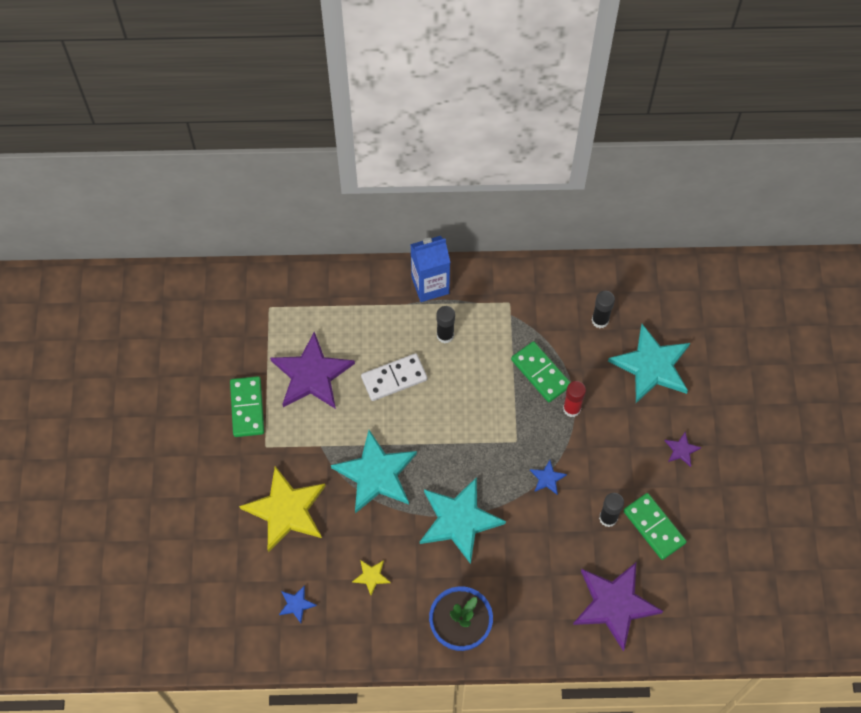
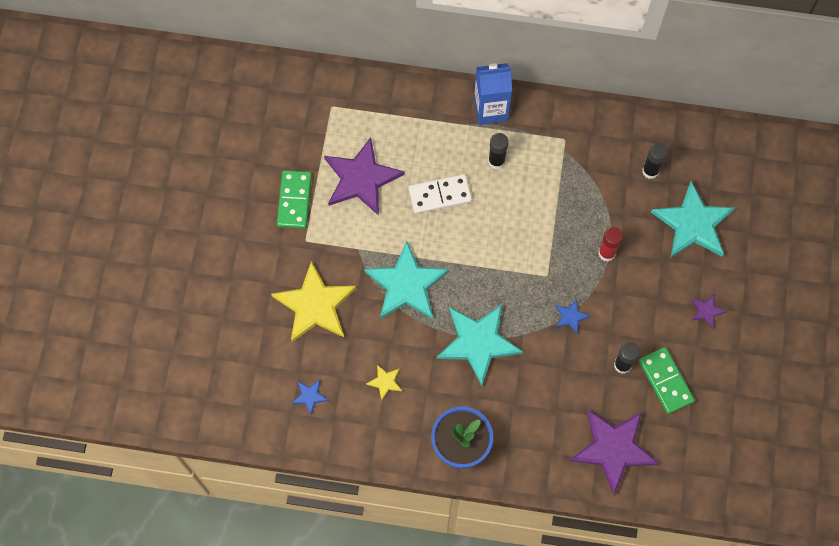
camera: 10 degrees right, 5 degrees up
green domino [511,341,571,402] -> none

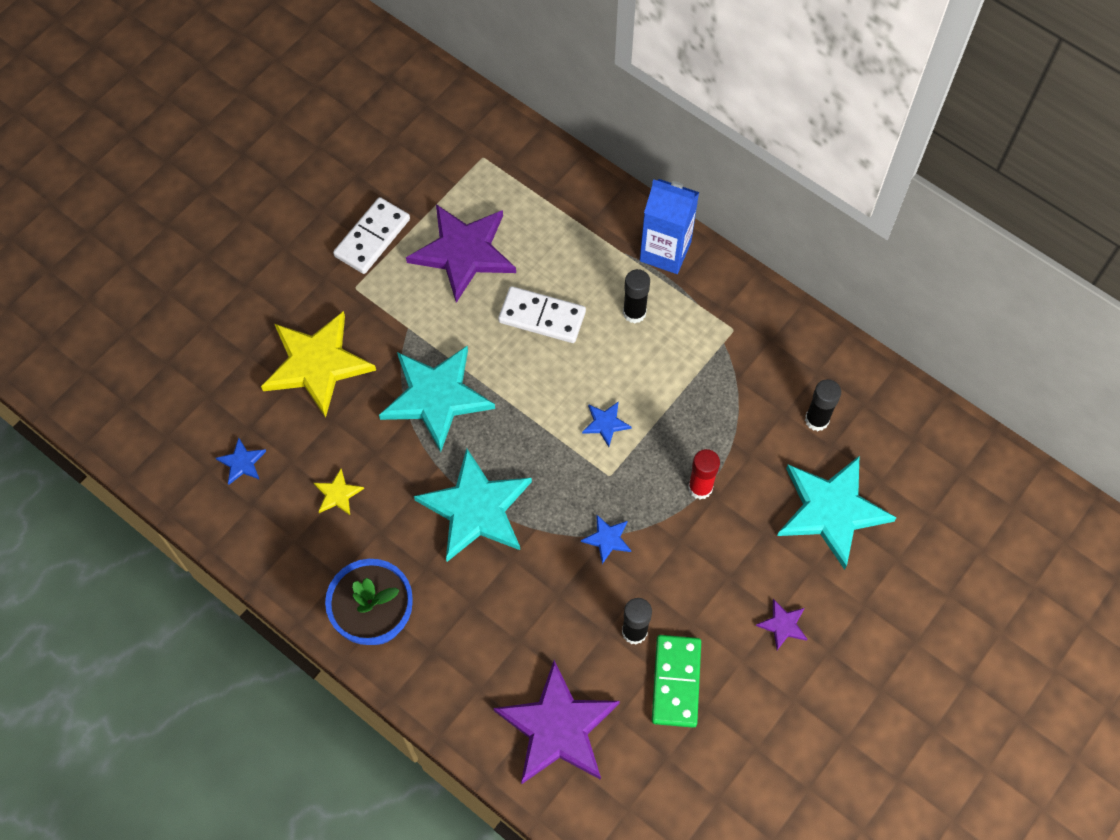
camera: 30 degrees right, 5 degrees down
green domino [277,170,312,229] -> white domino [333,197,410,274]
none -> blue star [582,401,632,447]

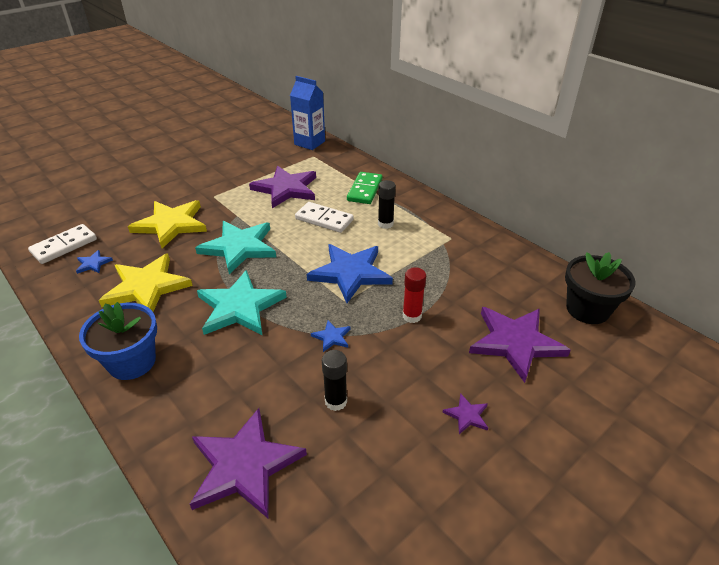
camera: 10 degrees right, 25 degrees down
yellow star [314,469,364,515] -> yellow star [99,253,193,312], size x2.34
white domino [333,197,410,274] -> white domino moved to [28,224,97,264]
blue star [582,401,632,447] -> blue star [307,244,393,303], size x2.34
blue carton [640,179,699,274] -> blue carton moved to [290,76,325,150]
green domino [652,635,701,728] -> green domino moved to [347,172,383,204]
turquoise star [777,456,897,570] -> purple star [469,307,571,383]
black glue stick [805,379,841,431] -> none
none -> black flower pot [565,252,636,324]

